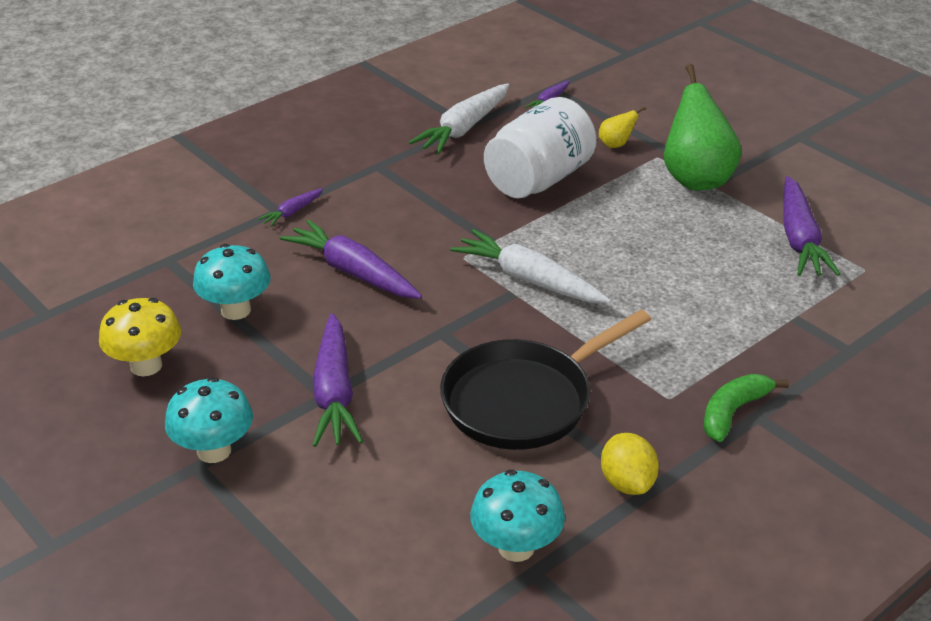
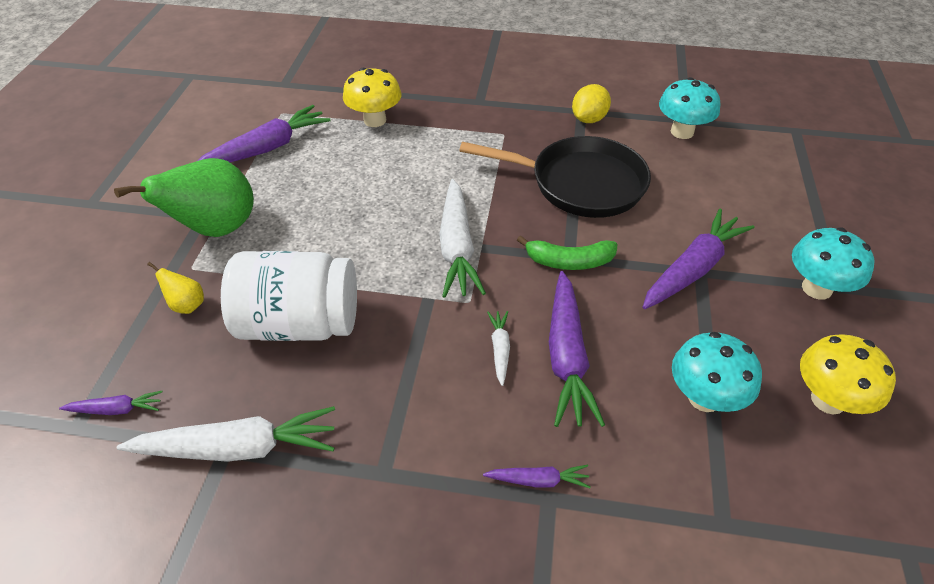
camera: 130 degrees left, 10 degrees up
green banana [703,374,789,442] -> green banana moved to [517,236,617,270]
none -> yellow mushroom [343,68,401,127]
none -> white carrot [487,311,510,386]

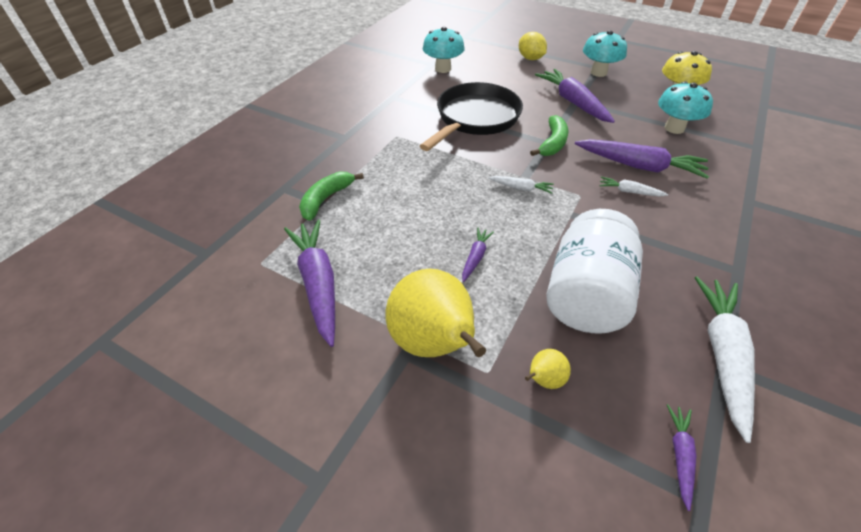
camera: 70 degrees left, 0 degrees up
green pear [114,158,254,237] -> yellow pear [385,269,486,357]
yellow mushroom [343,68,401,127] -> green banana [299,171,364,221]
white carrot [439,179,486,298] -> white carrot [488,176,554,194], size x0.49
purple carrot [483,465,590,488] -> purple carrot moved to [462,228,494,282]
yellow lemon [572,84,611,123] -> yellow lemon moved to [519,32,547,60]

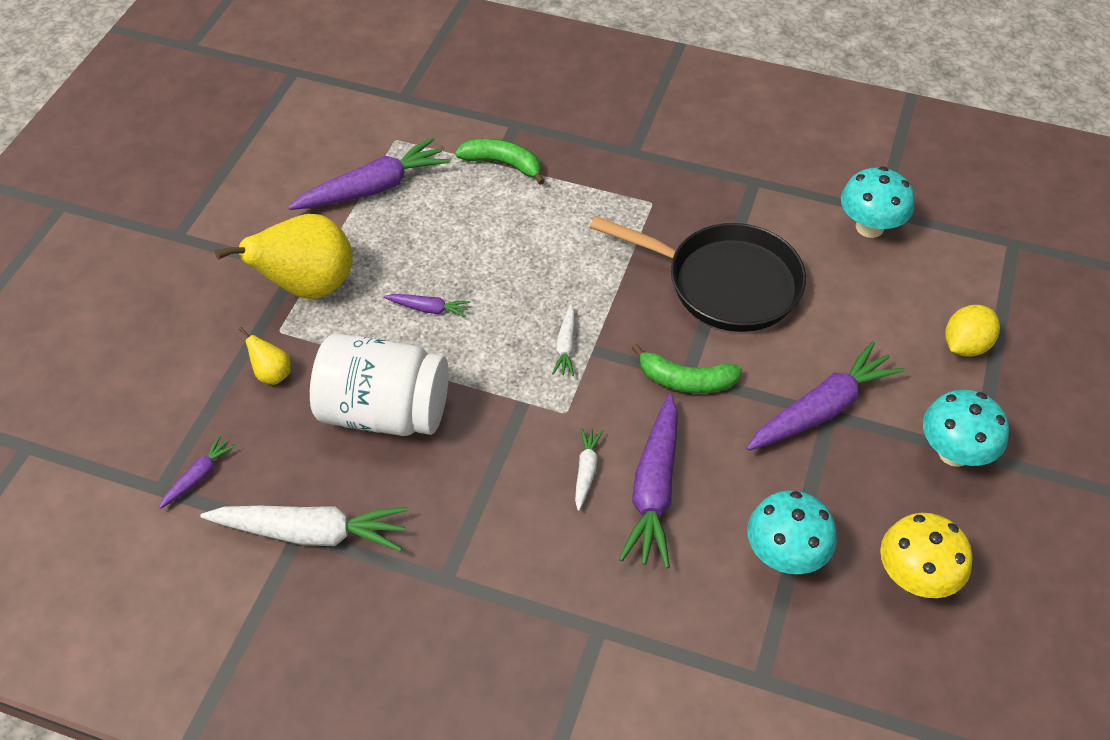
camera: 80 degrees right, 5 degrees up
purple carrot [667,404,696,511] -> purple carrot turned 60 degrees counterclockwise [159,435,236,509]

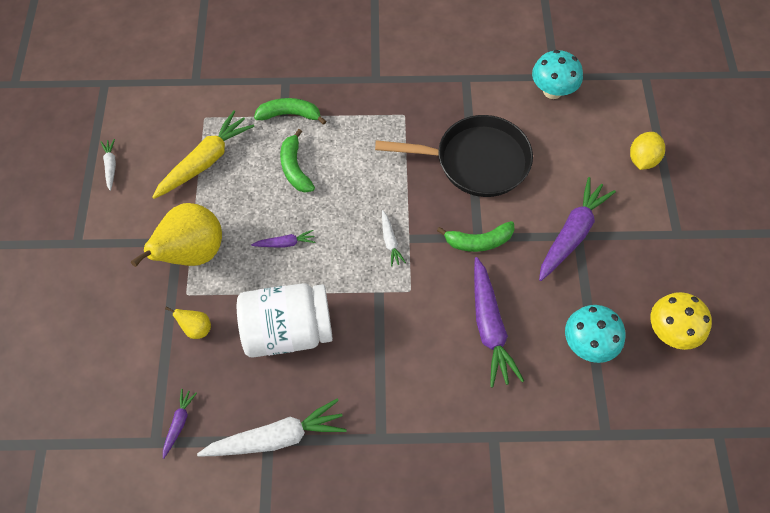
camera: 20 degrees left, 10 degrees up
purple carrot [288,138,450,210] -> yellow carrot [152,110,255,199]
white carrot [575,428,603,511] -> white carrot moved to [100,139,116,191]
turquoise mushroom [923,390,1009,467] -> none
none -> green banana [280,129,315,193]

